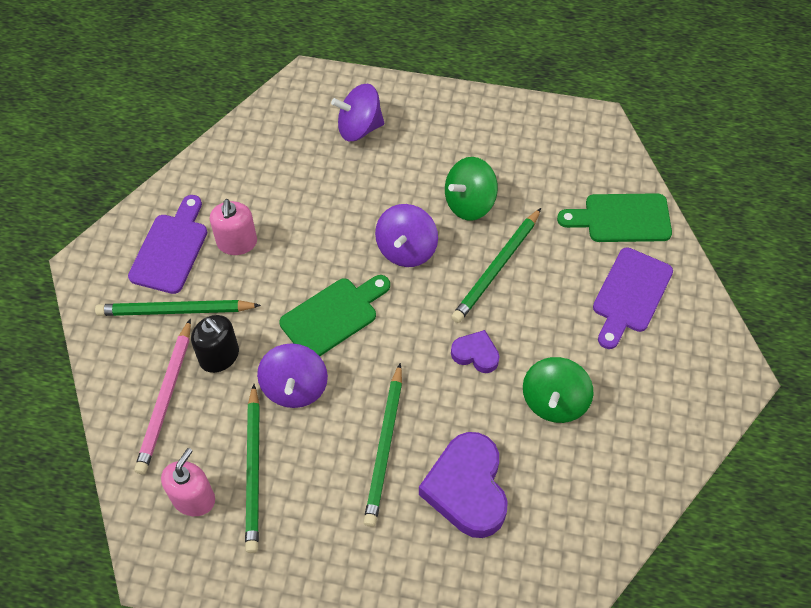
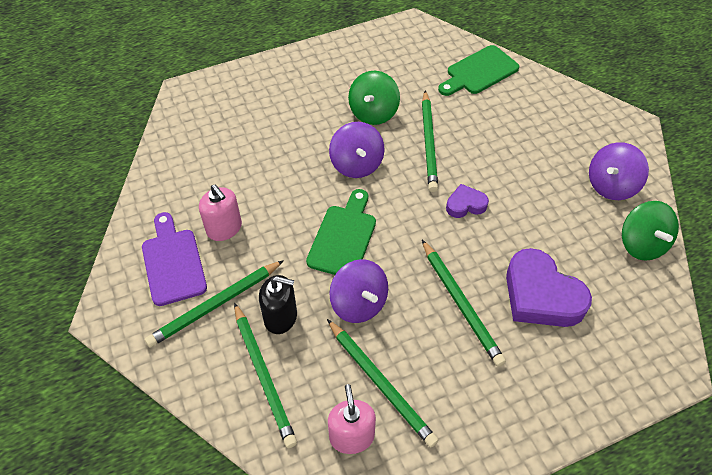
camera: 35 degrees left, 5 degrees down
pink pencil [134,319,191,474] -> green pencil [234,303,297,448]
purple spinning top [331,83,384,141] -> purple spinning top moved to [589,142,649,200]
green spinning top [523,357,594,423] -> green spinning top moved to [622,201,679,261]
purple cutting board [593,248,673,349] -> none

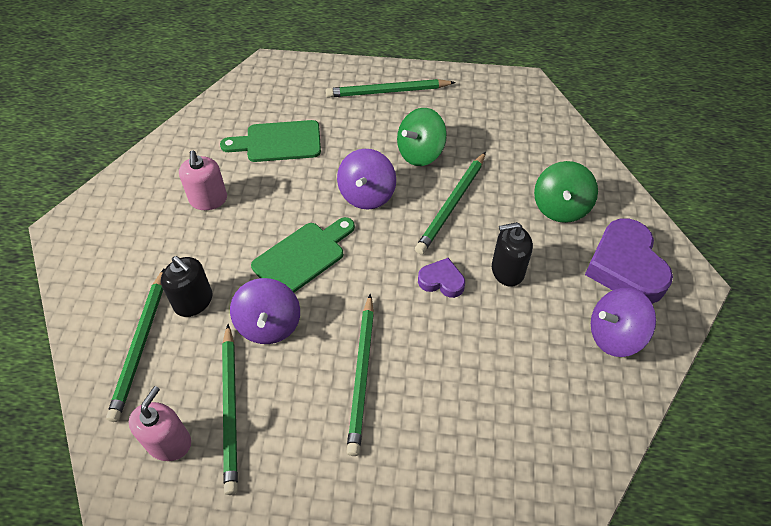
camera: 30 degrees right, 0 degrees up
purple cutting board [142,212,207,306] -> none
green pencil [145,260,284,347] -> green pencil moved to [325,79,456,98]
green cutting board [438,45,519,96] -> green cutting board moved to [220,120,321,162]
purple heart [506,248,592,327] -> purple heart moved to [585,218,673,304]
green spinning top [622,201,679,261] -> green spinning top moved to [534,161,598,223]
none -> black soap dispenser [492,222,533,287]

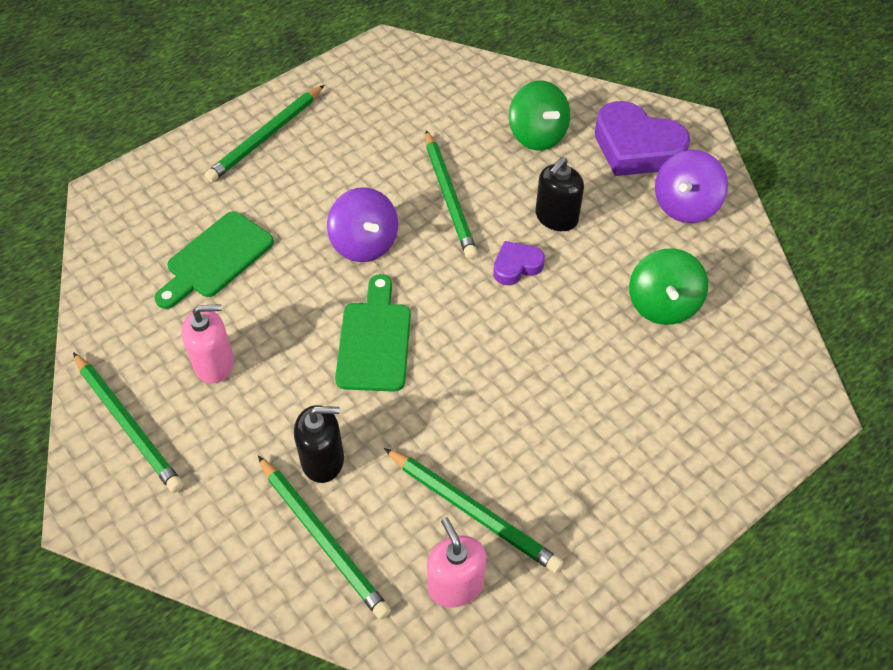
camera: 45 degrees left, 0 degrees up
pink soap dispenser [179,151,227,210] -> pink soap dispenser turned 45 degrees counterclockwise [182,304,234,383]
purple spinning top [230,278,300,344] -> none
green pencil [347,294,374,456] -> green pencil moved to [73,352,183,493]
green spinning top [397,108,447,166] -> green spinning top moved to [629,248,708,325]

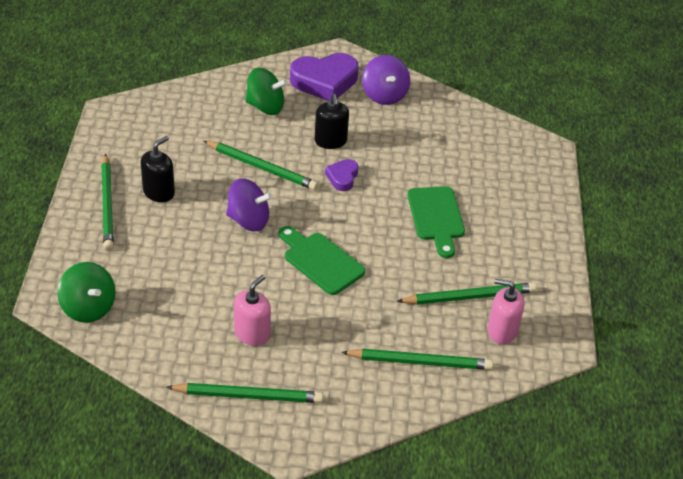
camera: 50 degrees left, 10 degrees down
green cutting board [154,211,274,309] -> green cutting board moved to [408,186,465,258]
black soap dispenser [294,405,344,483] -> black soap dispenser moved to [141,136,175,202]
green spinning top [629,248,708,325] -> green spinning top moved to [57,262,115,323]

